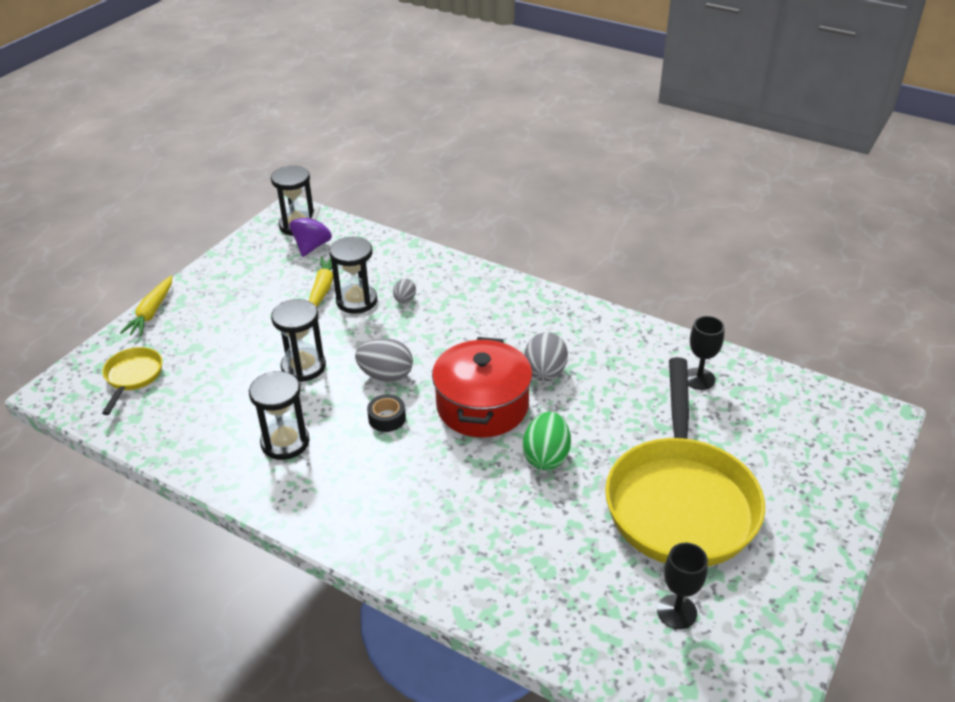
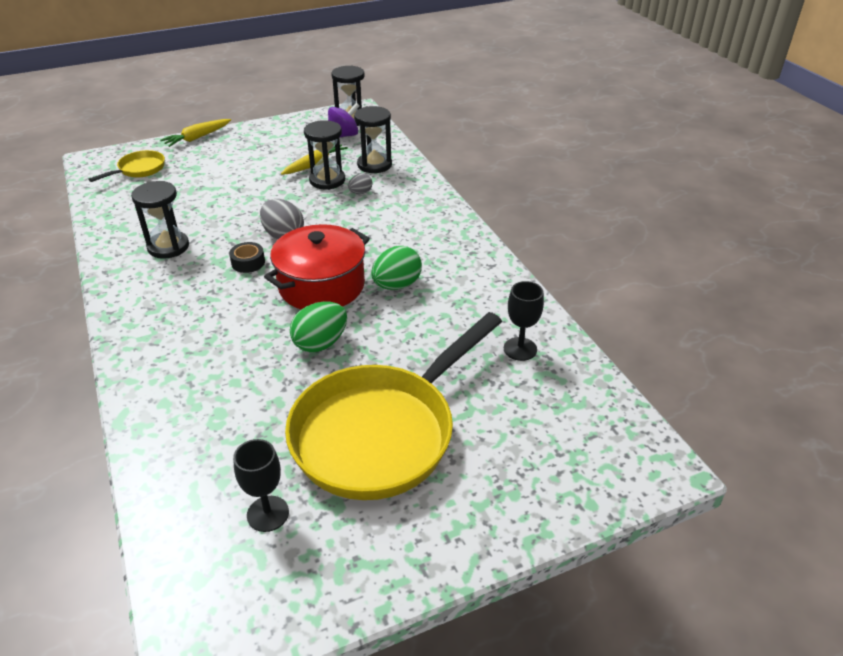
camera: 35 degrees right, 0 degrees up
black hourglass [271,299,326,382] -> black hourglass moved to [354,106,392,173]
grey egg [524,332,568,381] -> green egg [371,246,422,290]

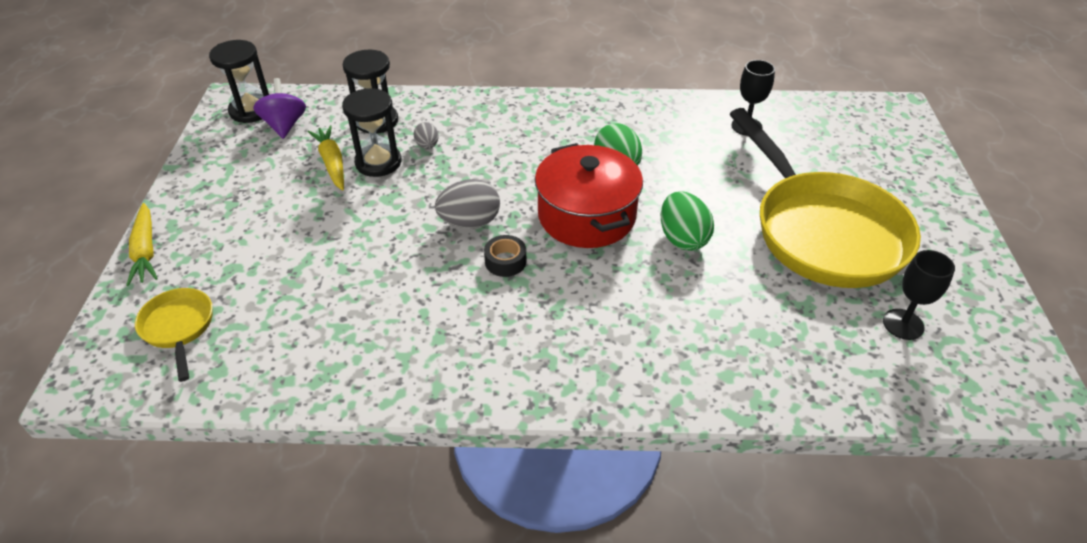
camera: 65 degrees left, 5 degrees up
black hourglass [131,181,189,259] -> none

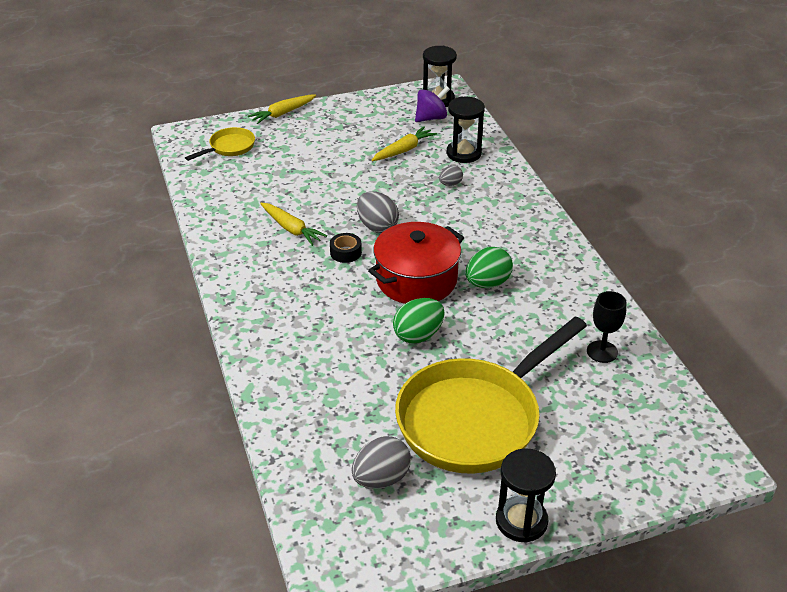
camera: 70 degrees right, 5 degrees down
black hourglass [342,88,401,177] -> black hourglass moved to [496,448,556,543]
black goblet [883,250,955,340] -> grey egg [352,436,411,489]
none -> yellow carrot [260,203,327,246]

